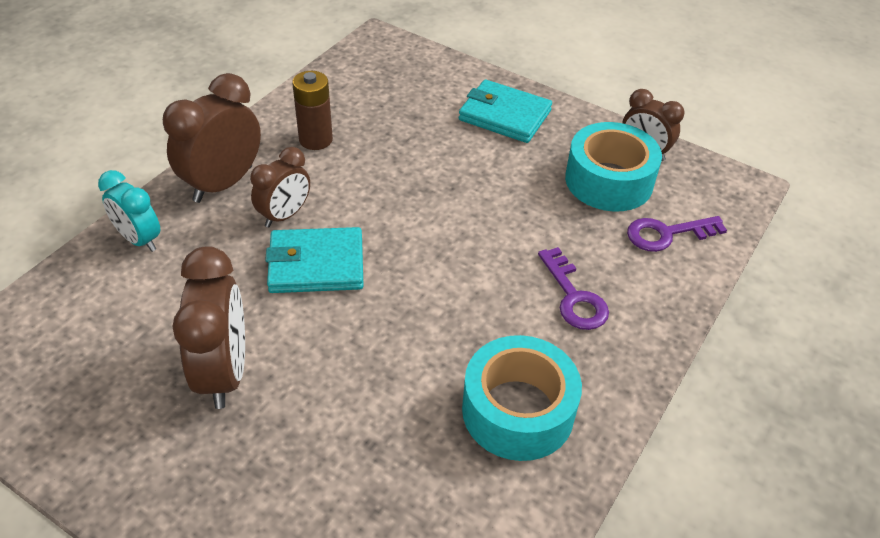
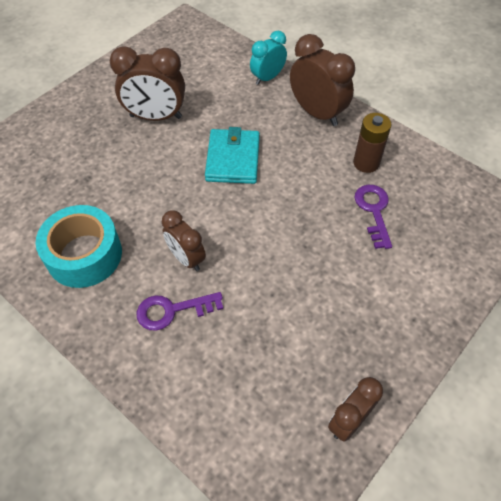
camera: 100 degrees right, 10 degrees up
brown clock [250,147,310,228] -> brown clock moved to [162,210,206,271]
turquoise wallet [459,80,552,143] -> none
turquoise tape [565,122,662,211] -> none
purple key [627,216,727,252] -> purple key moved to [355,185,392,249]

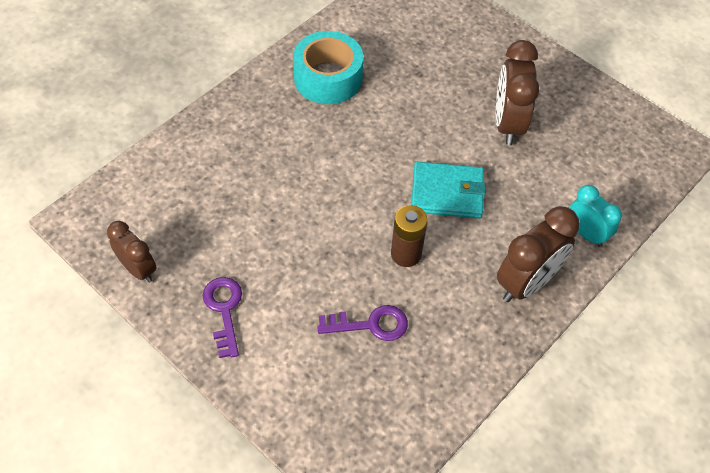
camera: 90 degrees right, 0 degrees up
purple key [137,292,223,331] -> purple key moved to [202,277,242,358]
brown clock [162,210,206,271] -> none
brown battery [353,113,391,173] -> brown battery moved to [391,205,428,267]

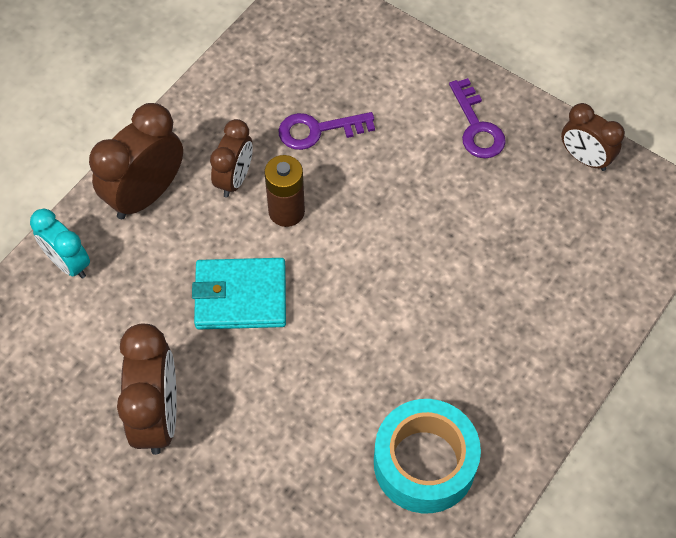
camera: 175 degrees right, 5 degrees up
none -> brown clock [210,119,253,197]

